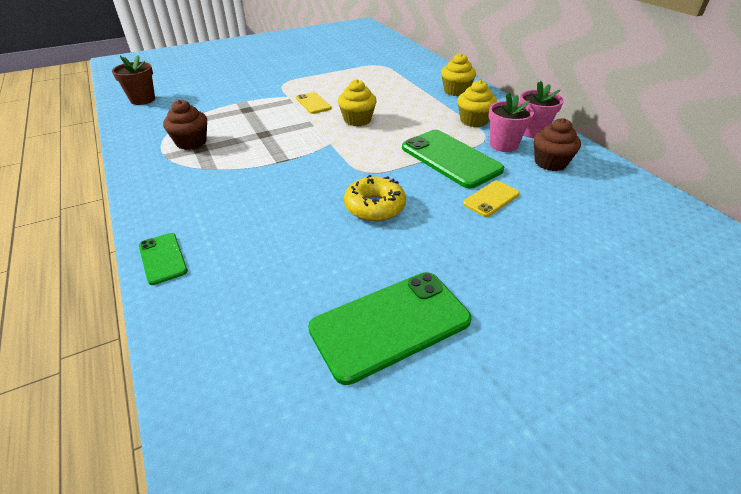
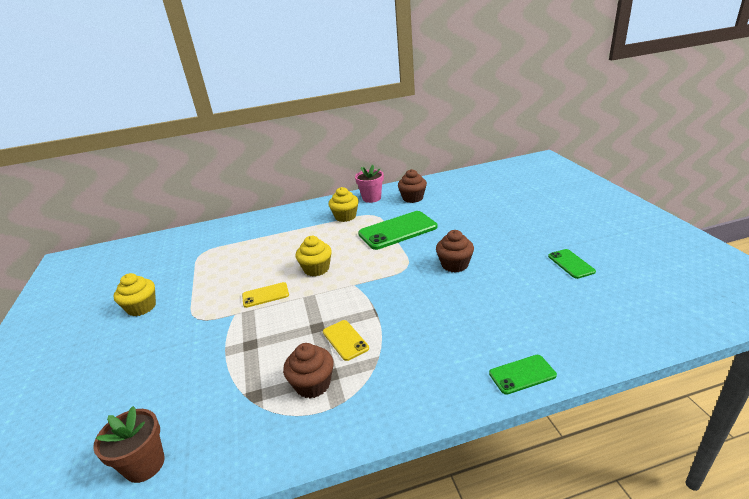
camera: 75 degrees left, 10 degrees down
green phone [308,272,472,385] -> green phone [548,249,596,279], size x0.52
yellow donut [344,175,406,221] -> brown cupcake [436,230,474,272]
yellow cupcake [441,53,476,96] -> yellow cupcake moved to [113,273,156,316]
yellow phone [463,181,520,217] -> yellow phone moved to [323,320,369,361]
pink flower pot [489,93,534,152] -> none

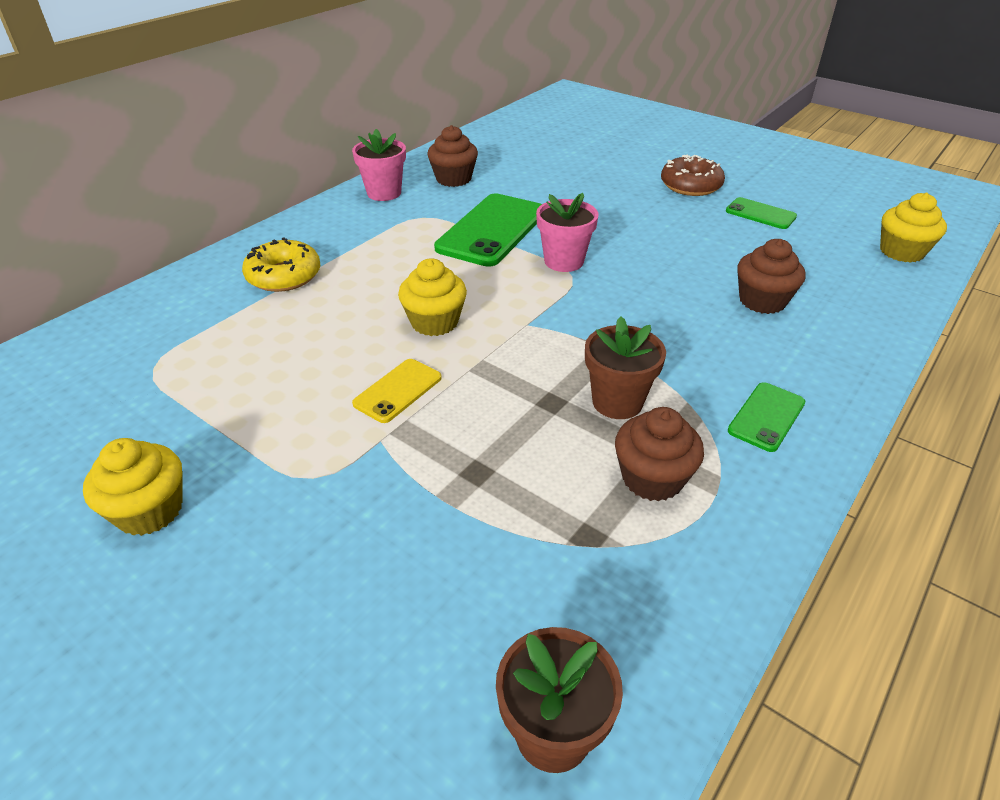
camera: 40 degrees left, 10 degrees up
yellow phone [323,320,369,361] -> brown flower pot [585,316,666,419]
yellow cupcake [329,187,359,222] -> yellow cupcake moved to [880,193,947,263]
brown cupcake [436,230,474,272] -> brown cupcake moved to [737,239,806,314]
green phone [489,355,557,395] -> green phone moved to [728,382,806,452]
none -> yellow donut [242,237,321,292]
none -> pink flower pot [536,193,599,272]
none -> brown donut [661,155,725,196]

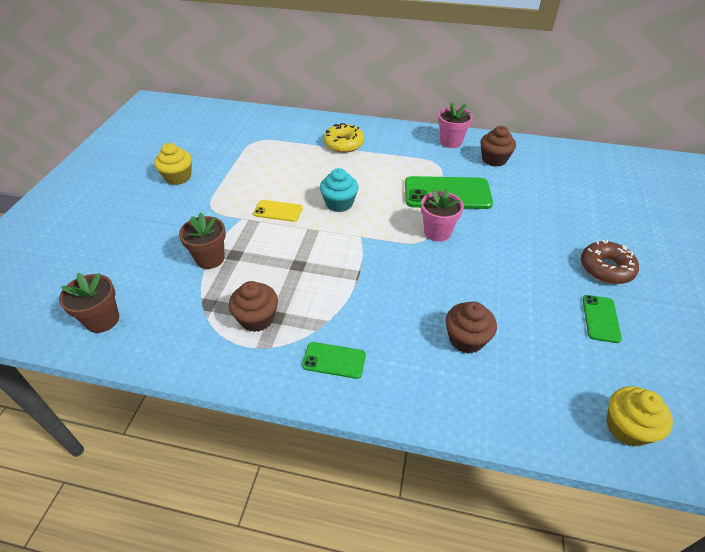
camera: 65 degrees right, 5 degrees up
yellow cupcake [398,258,467,336] -> turquoise cupcake [320,168,358,212]
brown flower pot [585,316,666,419] -> brown flower pot moved to [179,213,226,269]

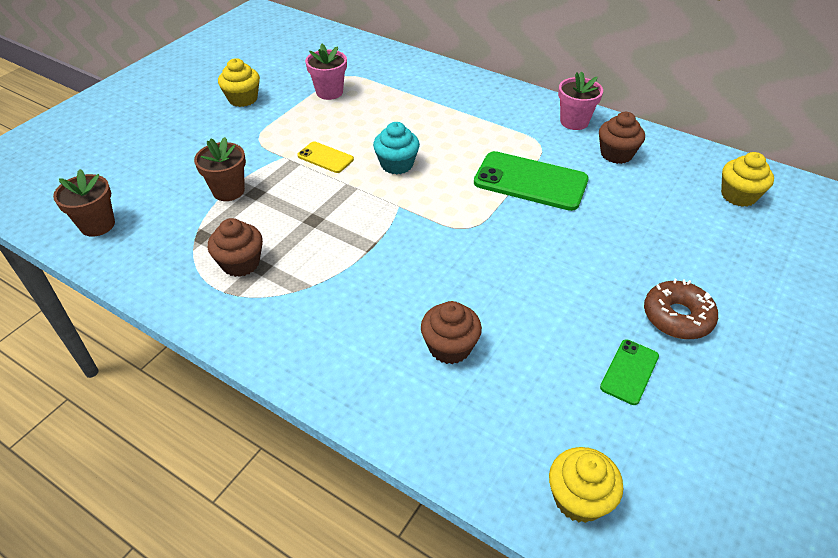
camera: 20 degrees right, 0 degrees up
green phone [302,342,366,379] -> none
yellow donut [324,123,364,153] -> none
pink flower pot [421,188,464,242] -> pink flower pot moved to [305,44,347,100]
none -> yellow cupcake [721,152,774,207]

